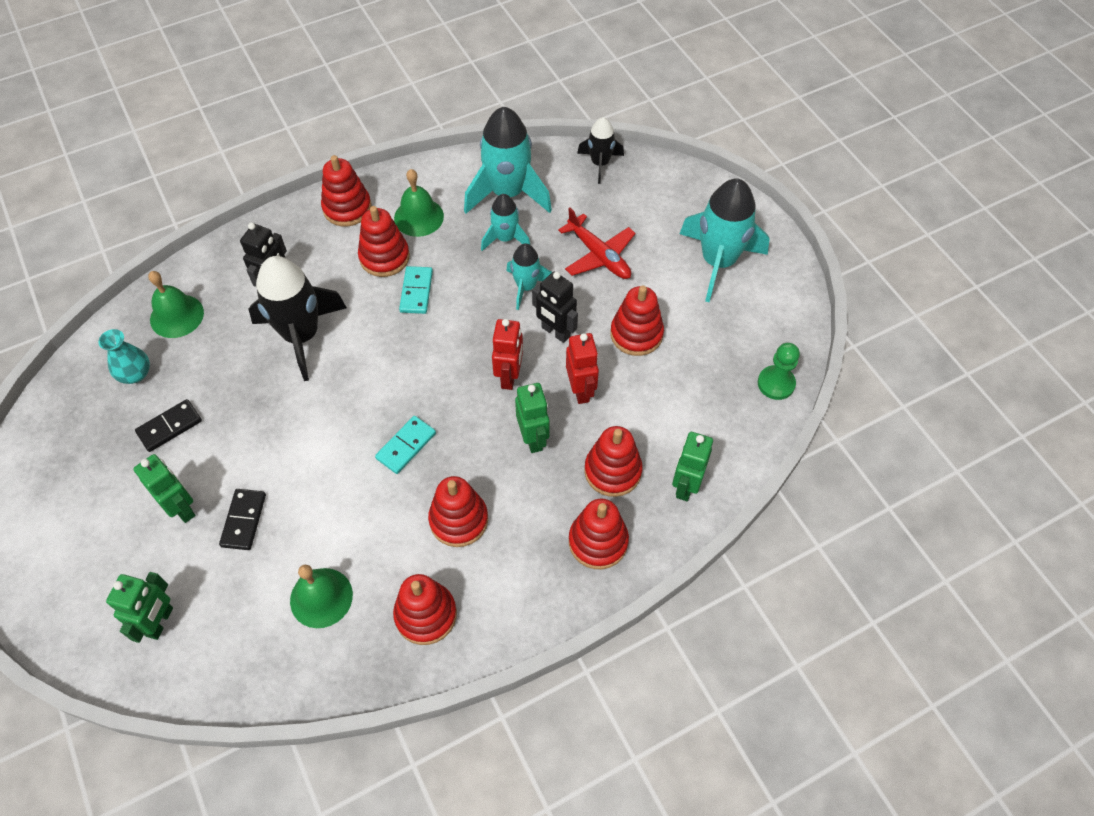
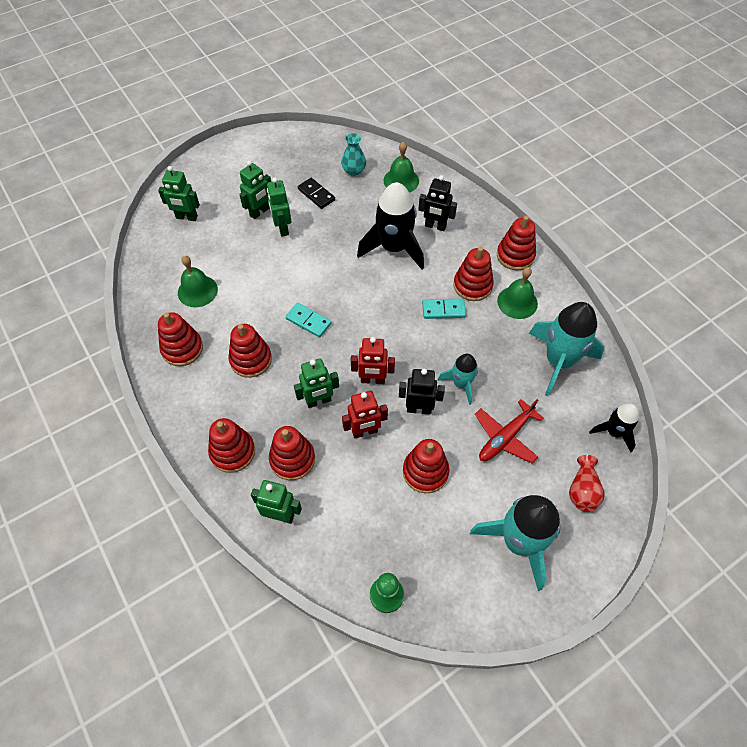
camera: 85 degrees right, 0 degrees up
black domino [219,489,266,550] -> none
turquoise rocket [481,194,530,251] -> none
black robot [532,272,578,343] -> black robot turned 60 degrees clockwise [399,369,445,415]
none -> green robot [267,178,291,236]
none -> red vase [569,455,605,512]

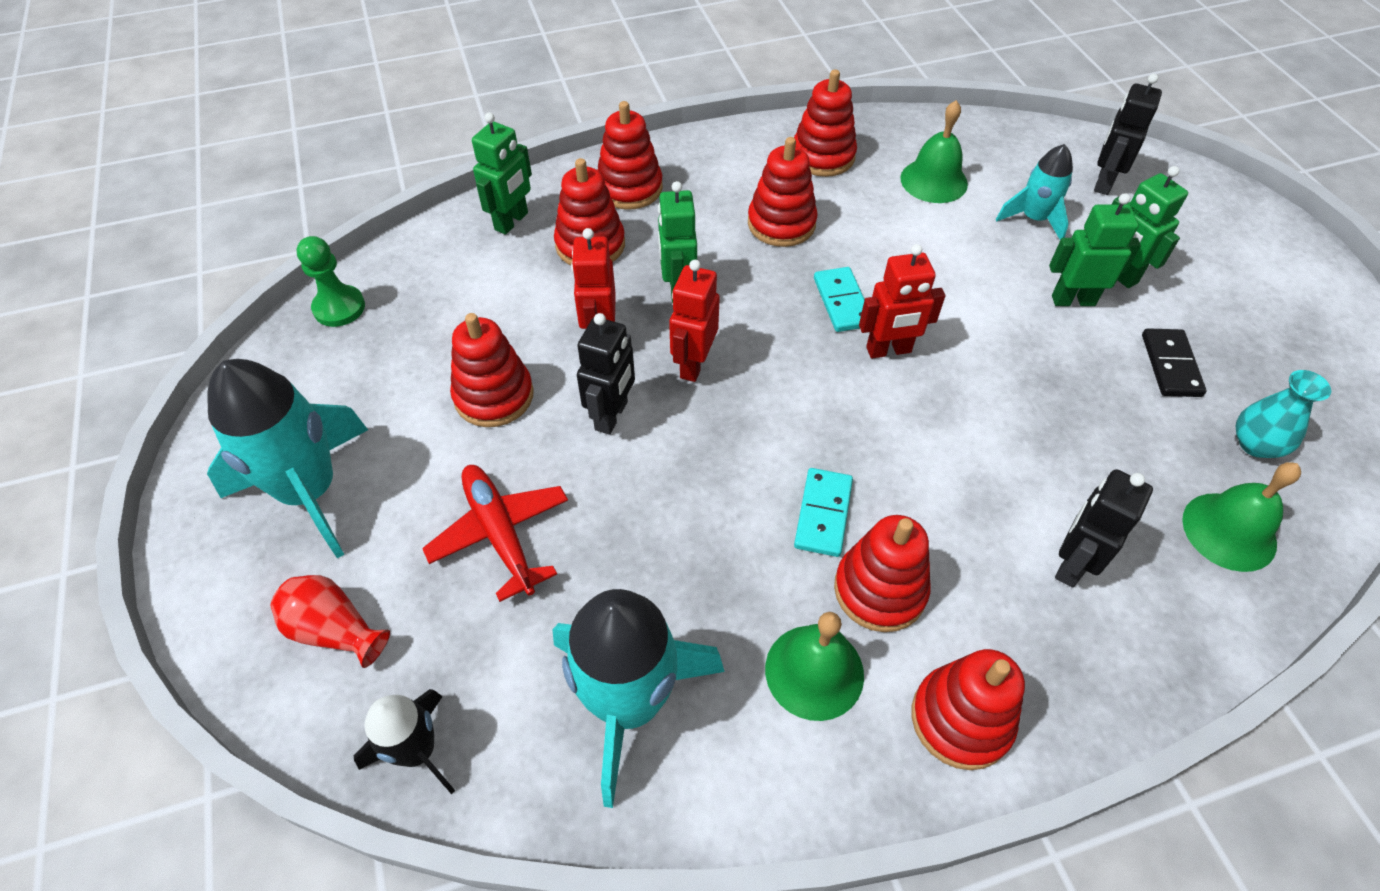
camera: 105 degrees right, 5 degrees down
green robot [158,166,200,221] -> black robot [1094,74,1162,195]
turquoise domino [285,303,331,338] -> turquoise domino turned 60 degrees counterclockwise [814,267,865,332]
black domino [298,178,335,209] -> black domino turned 60 degrees counterclockwise [1142,328,1207,397]
black rocket [357,182,424,270] -> none
turquoise rocket [437,354,478,405] -> turquoise rocket moved to [996,144,1073,240]
none -> red robot [859,244,945,358]

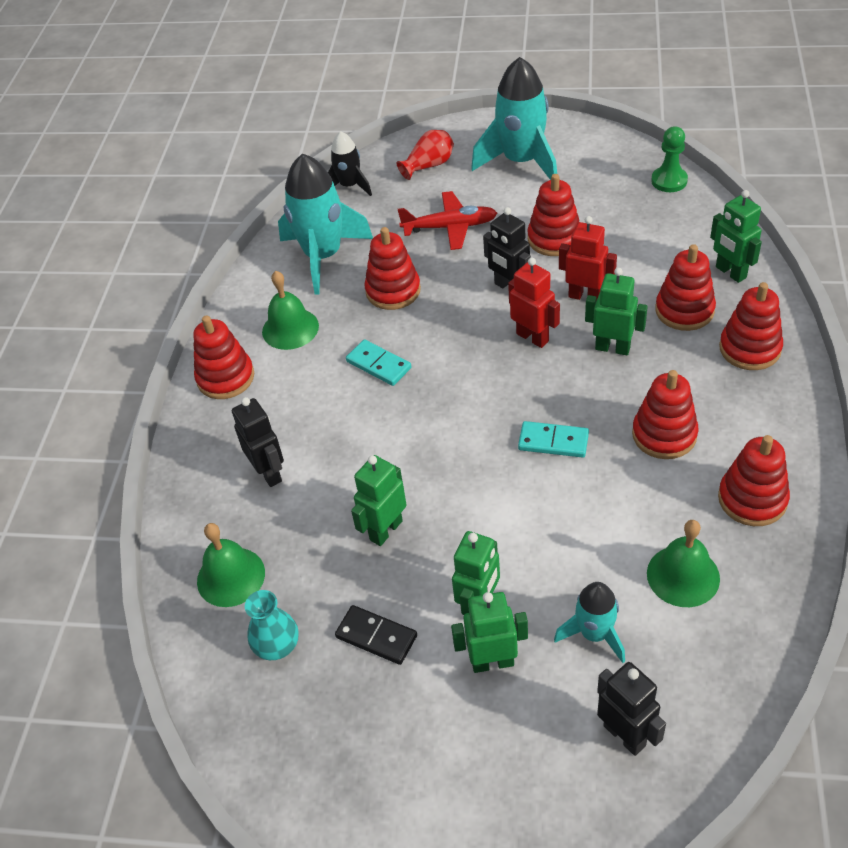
camera: 120 degrees right, 5 degrees down
red stacking toy [834,515,930,632] -> red stacking toy moved to [364,227,421,310]
red robot [859,244,945,358] -> none
none -> green robot [351,455,407,546]

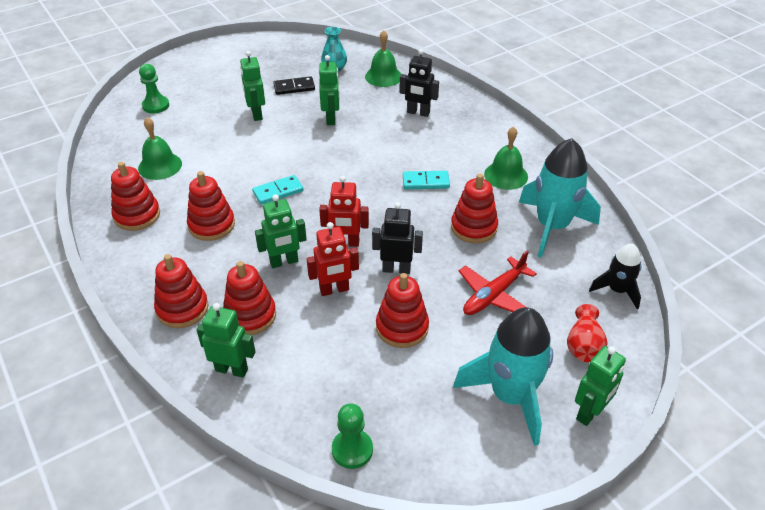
camera: 135 degrees right, 5 degrees down
red stacking toy [193,315,254,399] -> none
green robot [451,592,528,673] -> green robot moved to [575,346,626,426]
turquoise rocket [554,582,625,663] -> none
black robot [597,662,666,756] -> green pawn [139,64,169,114]

